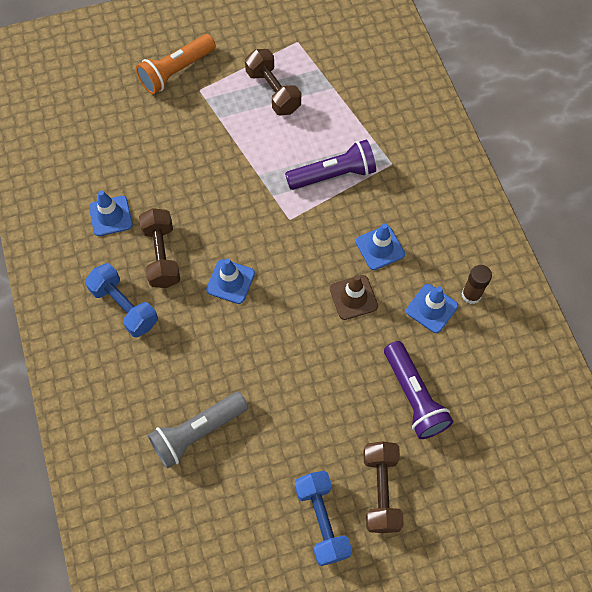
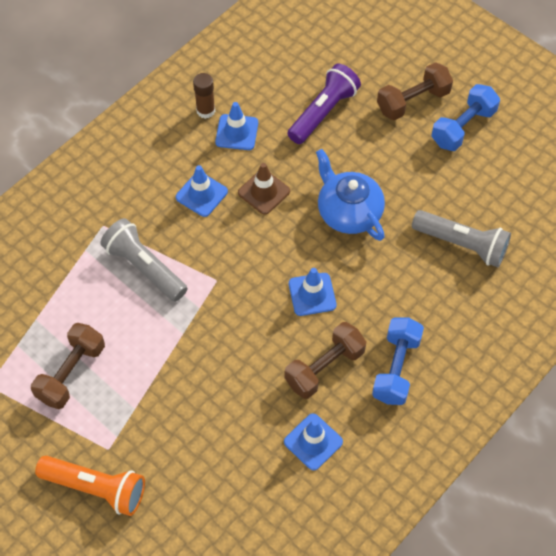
camera: 120 degrees left, 5 degrees down
purple flashlight [285,139,376,190] -> grey flashlight [100,218,188,302]
none -> blue teapot [316,149,385,241]

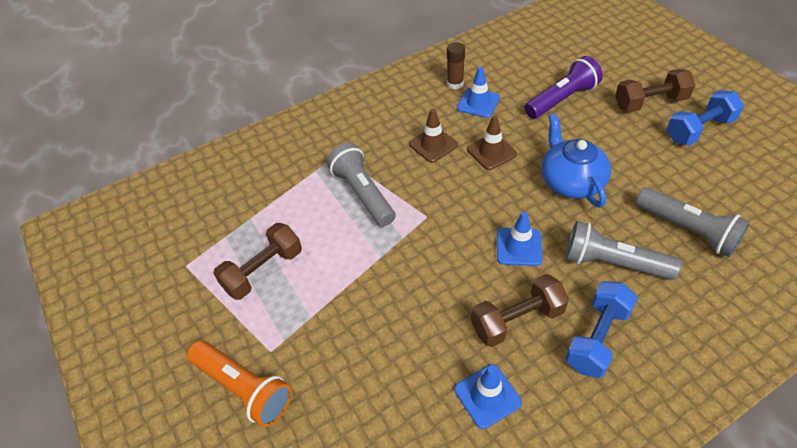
camera: 20 degrees right, 10 degrees down
blue traffic cone [176,165,228,217] -> brown traffic cone [409,109,458,163]
none -> grey flashlight [565,221,682,280]

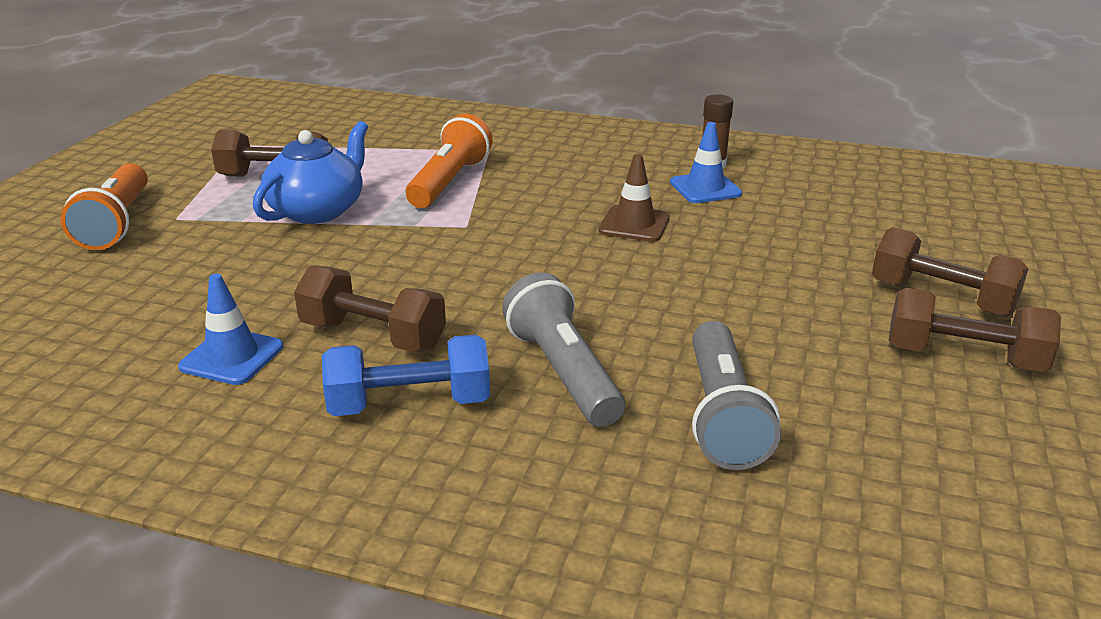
camera: 45 degrees right, 20 degrees down
grey flashlight [327,143,396,227] -> orange flashlight [406,114,493,208]
brown traffic cone [409,109,458,163] -> none
blue traffic cone [497,212,543,266] -> none
purple flashlight [524,56,603,119] -> none
blue teapot [541,114,611,208] -> blue teapot moved to [253,121,368,224]
blue dumbbell [666,90,744,145] -> brown dumbbell [889,288,1061,372]

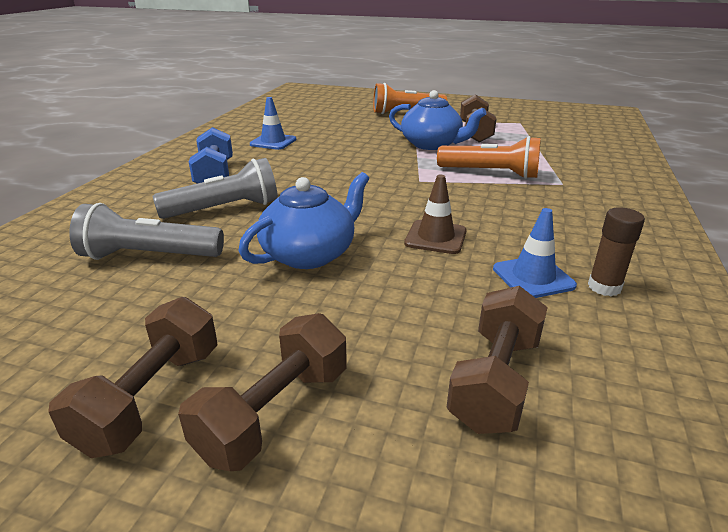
camera: 90 degrees right, 0 degrees up
brown dumbbell [294,265,446,352] -> brown dumbbell moved to [447,286,548,434]
none -> blue teapot [238,172,369,269]

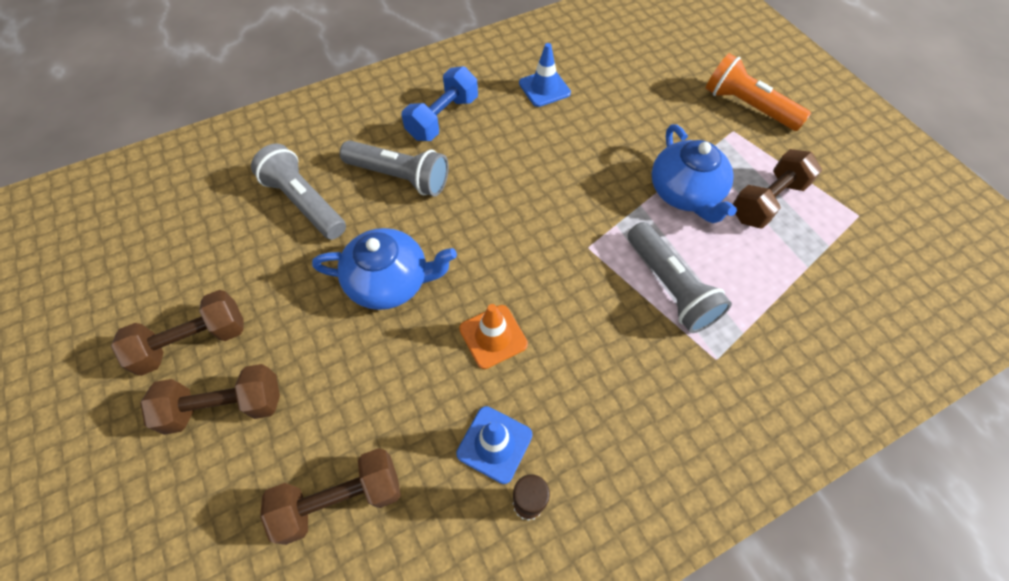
camera: 45 degrees right, 30 degrees up
brown traffic cone [404,175,467,254] -> orange traffic cone [459,304,528,369]
orange flashlight [437,136,541,179] -> grey flashlight [628,222,732,333]

